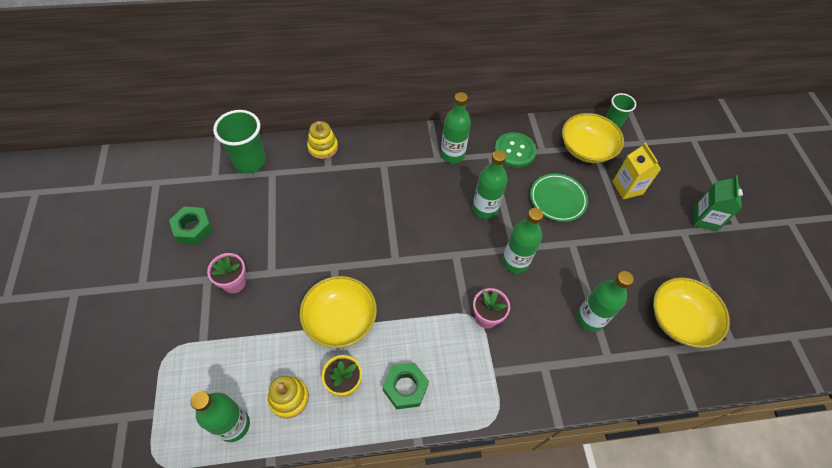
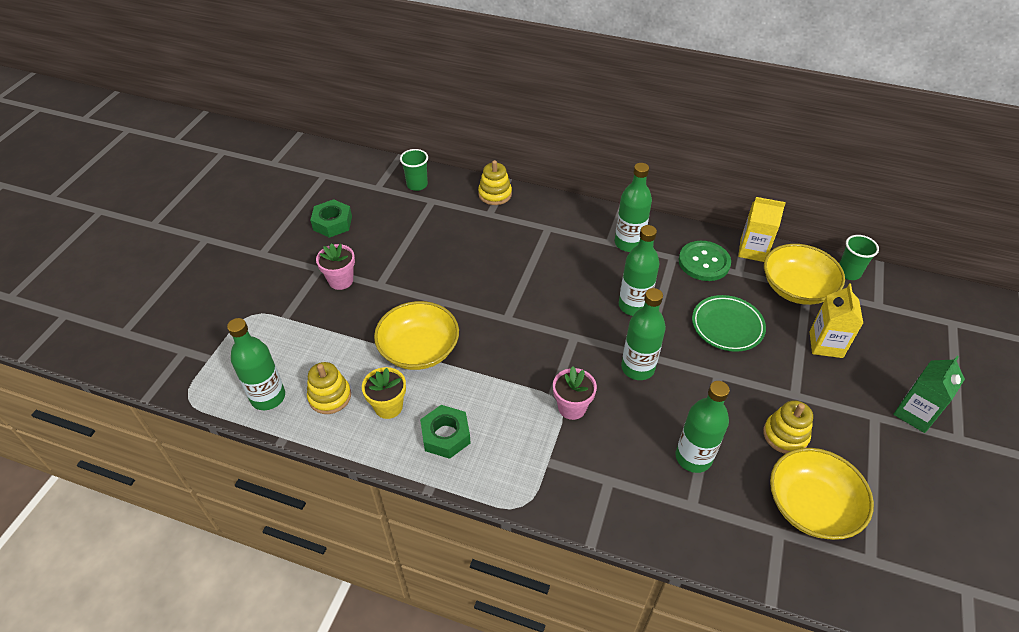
camera: 30 degrees right, 10 degrees down
green cup [213,110,266,174] -> green cup [400,149,428,191], size x0.61
none -> yellow carton [738,197,786,262]
none -> yellow stacking toy [763,400,813,454]

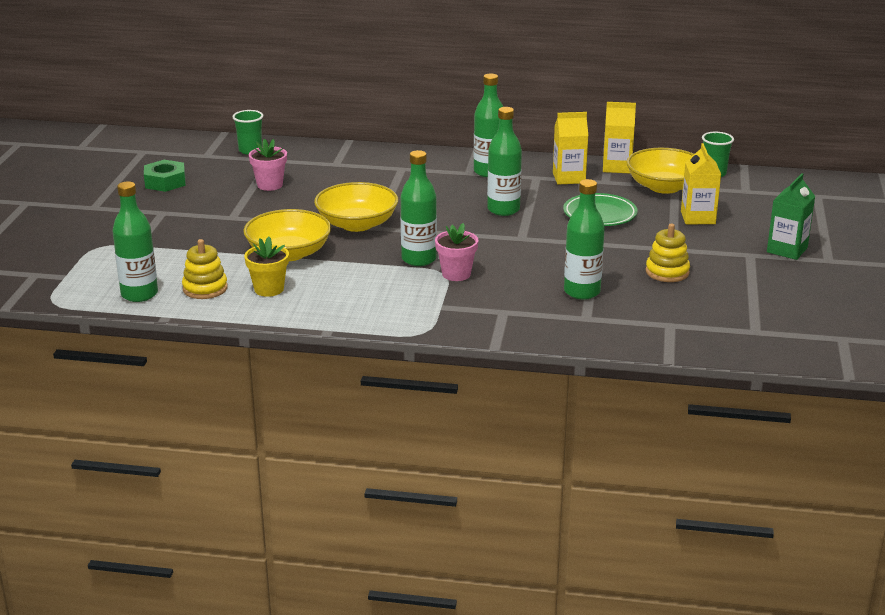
camera: 10 degrees left, 20 degrees down
pink flower pot [316,243,355,290] -> pink flower pot moved to [249,139,287,191]
green nut [420,405,471,459] -> none
yellow stacking toy [478,160,512,205] -> none
green bottle [621,288,666,380] -> green bottle moved to [401,150,437,266]
green button [679,241,731,281] -> yellow carton [553,112,589,184]
yellow bowl [770,448,874,540] -> yellow bowl moved to [314,182,398,232]

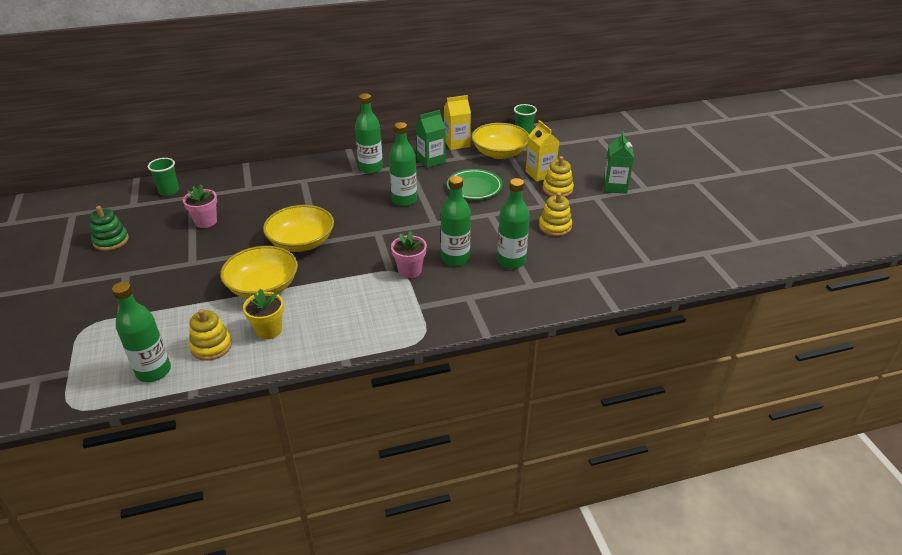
camera: 25 degrees left, 10 degrees up
green nut [144,160,186,192] -> green stacking toy [89,206,129,251]
green bottle [401,150,437,266] -> green bottle moved to [441,176,471,266]
yellow carton [553,112,589,184] -> green carton [416,110,446,168]
none -> yellow stacking toy [543,156,574,197]

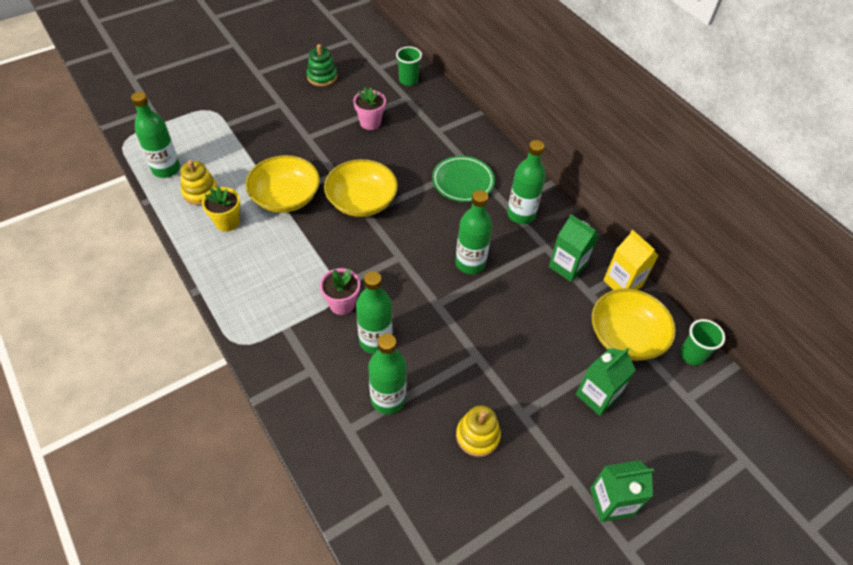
camera: 70 degrees right, 15 degrees up
green plate [447,169,502,200] -> green plate moved to [432,156,495,202]
yellow carton [526,120,559,182] -> green carton [576,348,636,416]
yellow stacking toy [543,156,574,197] -> none

